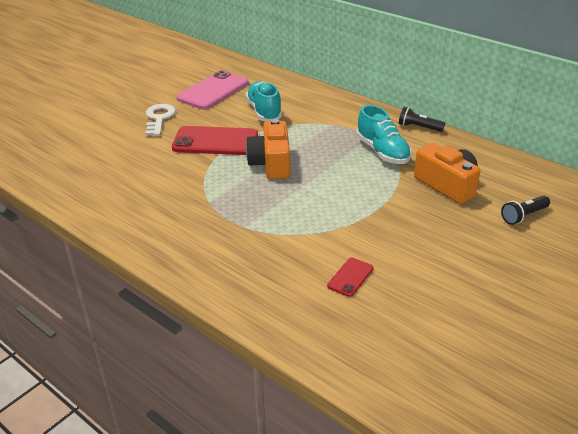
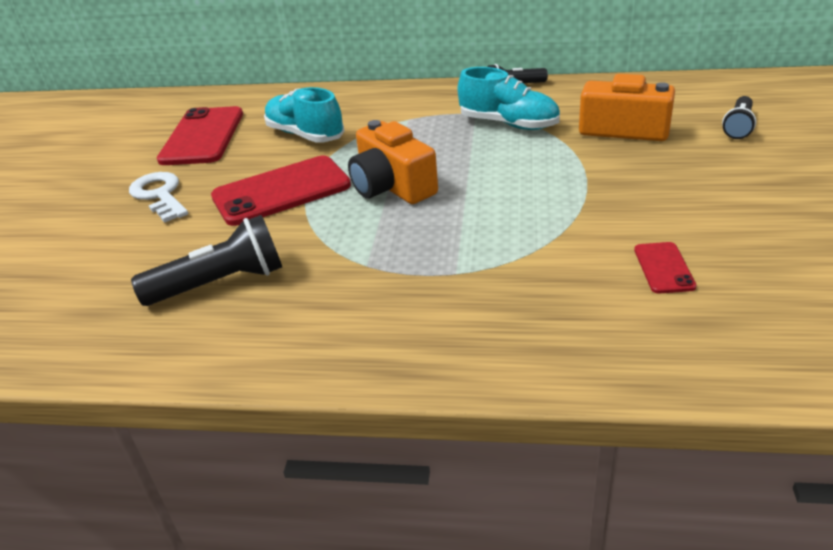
camera: 30 degrees left, 0 degrees up
pink phone [177,70,249,109] -> red phone [157,106,243,165]
none -> black flashlight [131,215,282,306]

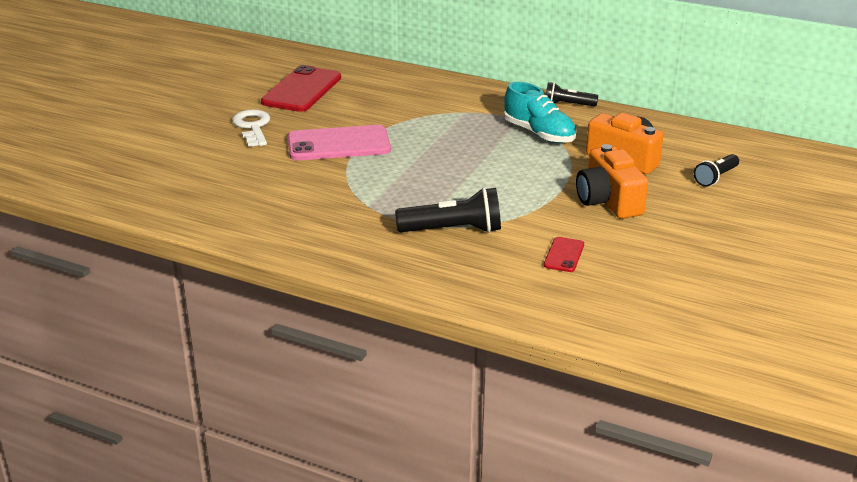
camera: 15 degrees right, 5 degrees down
black flashlight [131,215,282,306] -> black flashlight moved to [395,187,501,233]
red phone [211,156,351,226] -> pink phone [288,125,391,160]
turquoise shoe [264,87,345,143] -> none
orange camera [348,120,438,204] -> orange camera moved to [576,144,648,219]

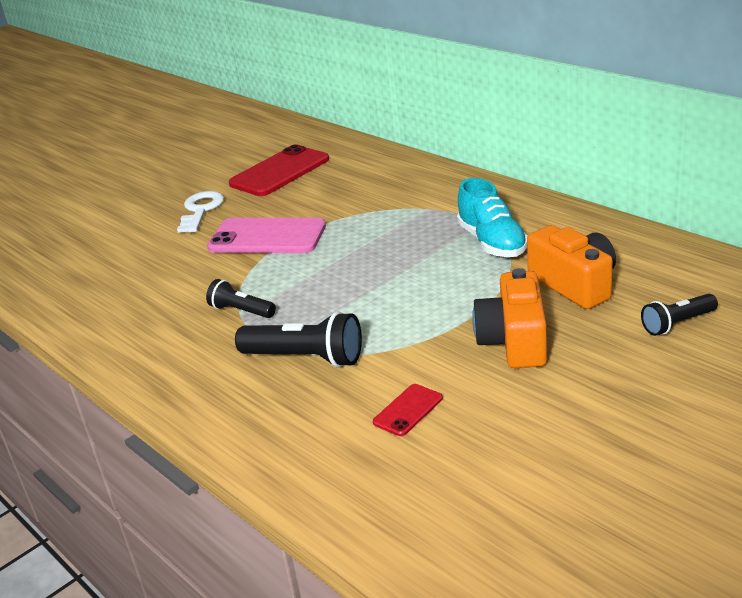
camera: 25 degrees right, 0 degrees up
black flashlight [546,82,598,106] -> black flashlight moved to [206,279,276,318]

